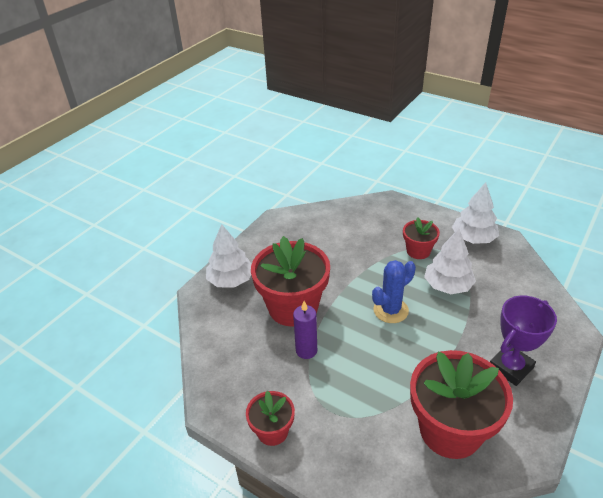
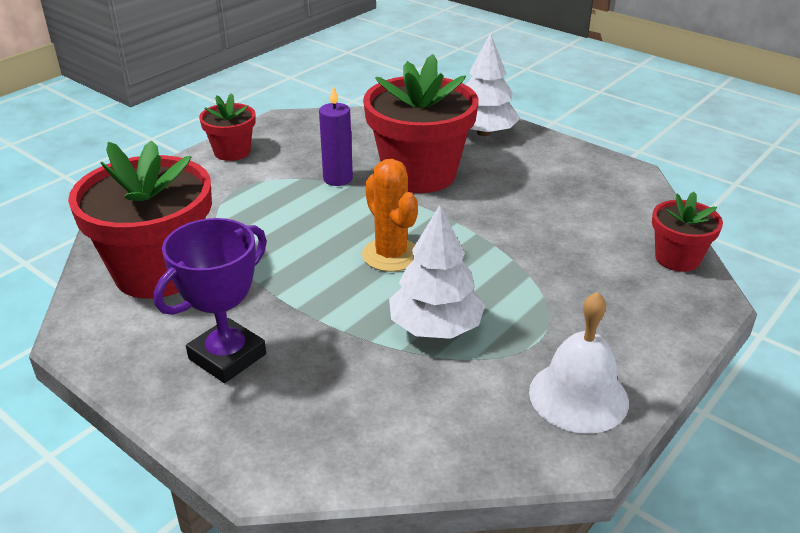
camera: 95 degrees right, 5 degrees down
blue cactus [372,260,416,323] -> orange cactus [362,159,418,272]
red flower pot [403,218,440,259] -> red flower pot moved to [652,192,723,272]
white tree [452,182,499,244] -> white bell [529,292,629,434]
purple trophy [490,296,557,386] -> purple trophy turned 75 degrees clockwise [154,218,267,383]

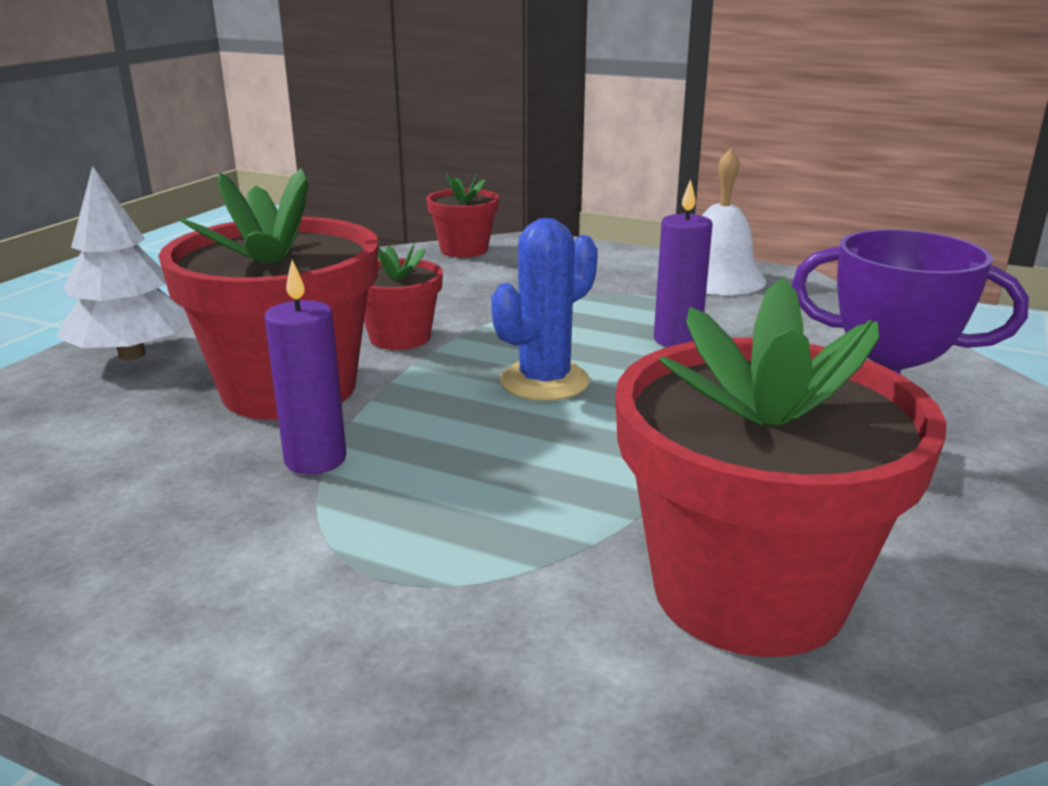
camera: 105 degrees left, 10 degrees down
red flower pot [199,93,256,161] -> red flower pot moved to [364,243,443,350]
orange cactus [362,159,418,272] -> blue cactus [491,218,598,401]
white tree [389,205,486,339] -> purple candle [654,179,713,347]

